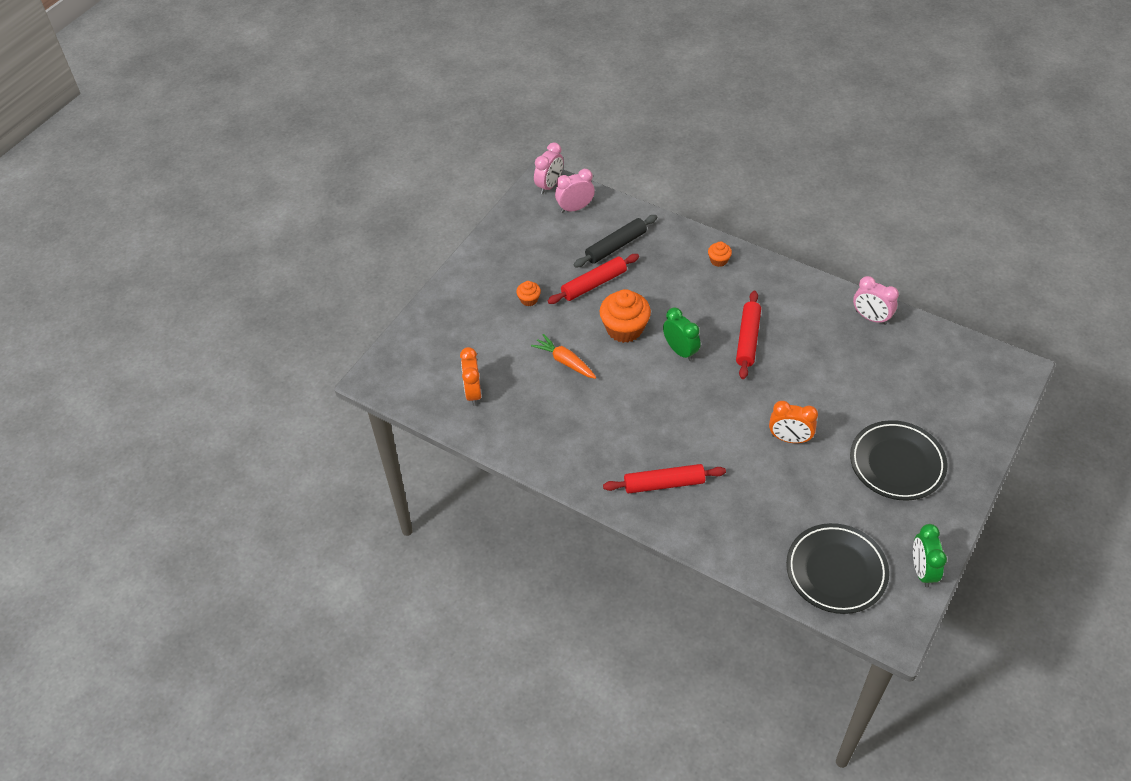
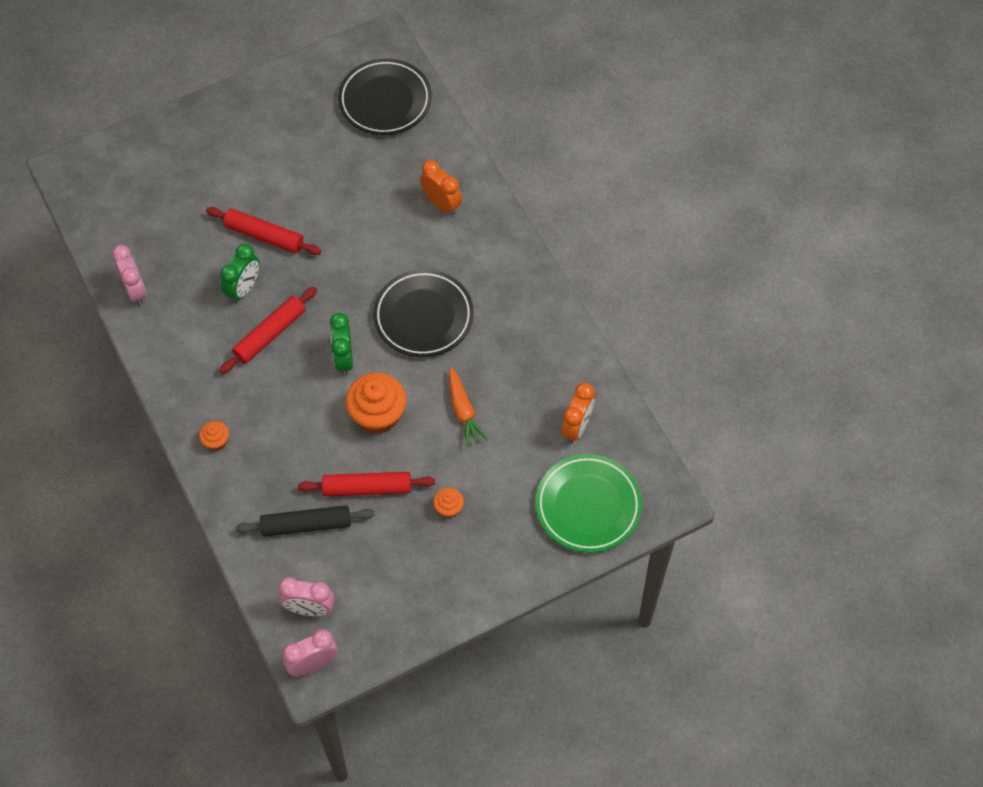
camera: 150 degrees left, 10 degrees up
red rolling pin [603,464,726,493] -> red rolling pin moved to [206,207,321,255]
orange clock [769,401,818,443] -> orange clock moved to [420,160,462,216]
black plate [850,420,947,501] -> black plate moved to [373,269,474,357]
green clock [913,524,947,588] -> green clock moved to [220,244,260,303]
none -> green plate [535,454,642,553]

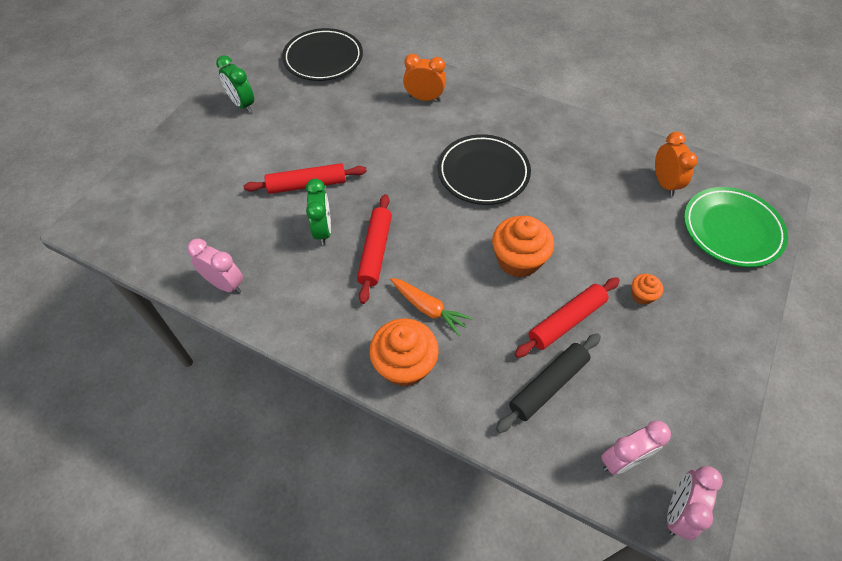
camera: 35 degrees left, 5 degrees down
orange cupcake [199,421,229,451] -> orange cupcake [370,319,439,387], size x2.04
green clock [330,313,353,376] -> green clock moved to [216,55,254,113]
orange carrot [449,367,489,447] -> orange carrot moved to [390,278,473,336]

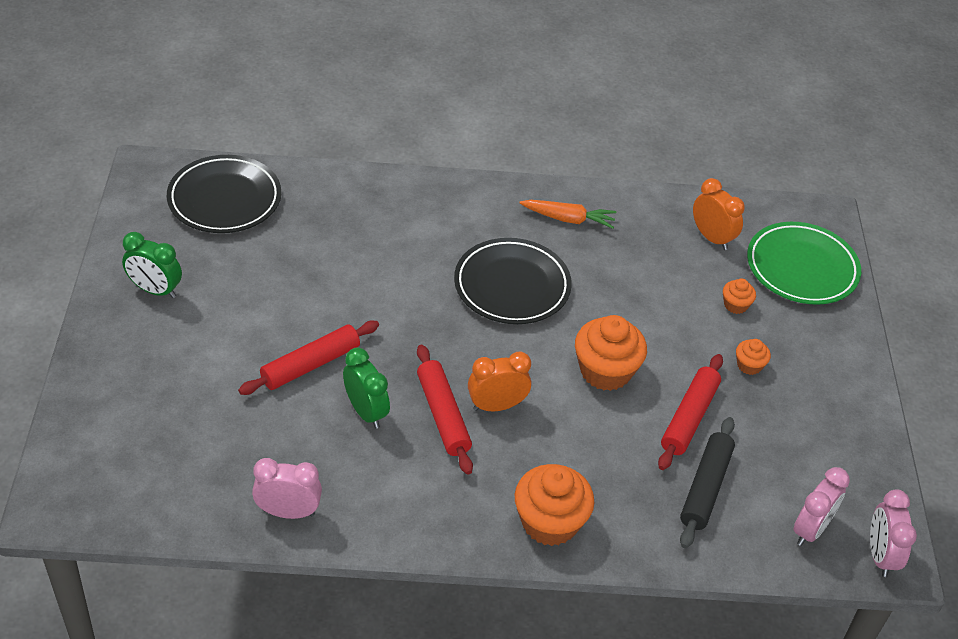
camera: 30 degrees left, 10 degrees down
orange carrot [390,278,473,336] -> orange carrot moved to [520,200,616,229]
orange clock [403,54,446,101] -> orange clock moved to [468,351,531,411]
none -> orange cupcake [723,279,756,314]

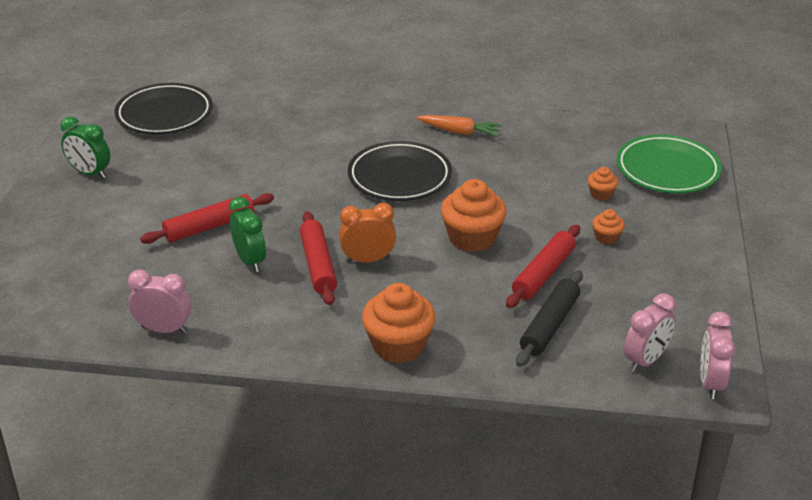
camera: 10 degrees right, 10 degrees down
orange clock [693,178,745,250] -> none

